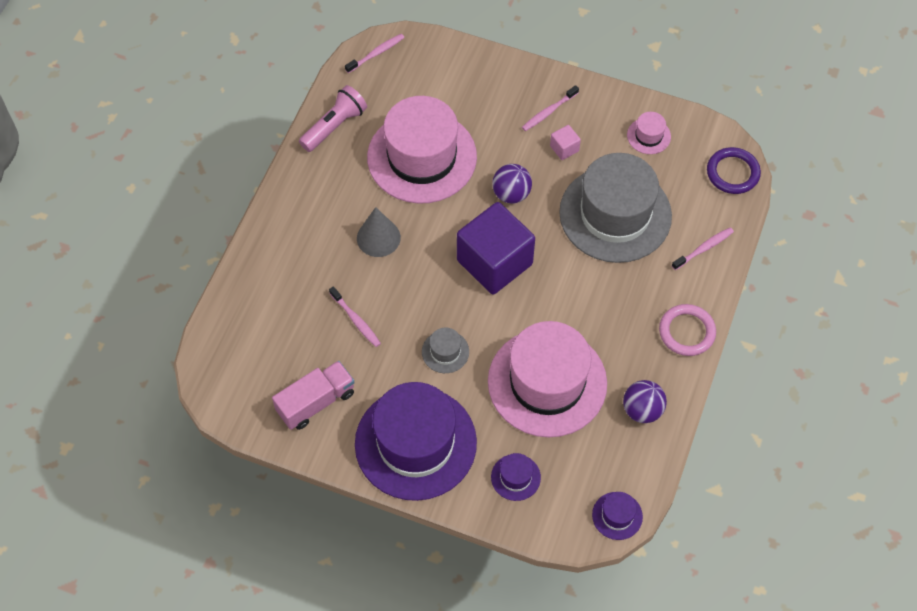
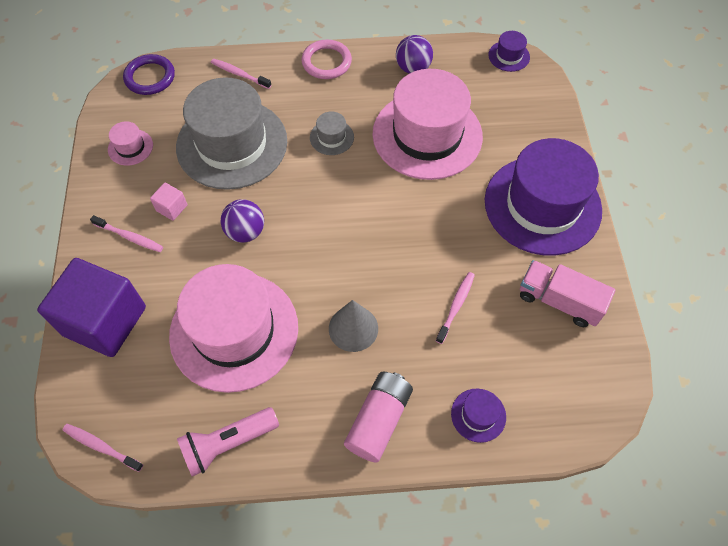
camera: 115 degrees left, 0 degrees up
pink flashlight [299,85,367,152] -> pink flashlight turned 45 degrees counterclockwise [177,407,279,477]
grey hat [422,328,469,373] -> grey hat moved to [310,111,354,155]
purple cube [457,202,535,294] -> purple cube moved to [37,258,146,357]
purple hat [491,453,541,501] -> purple hat moved to [451,388,506,443]
none -> pink battery [344,372,413,463]

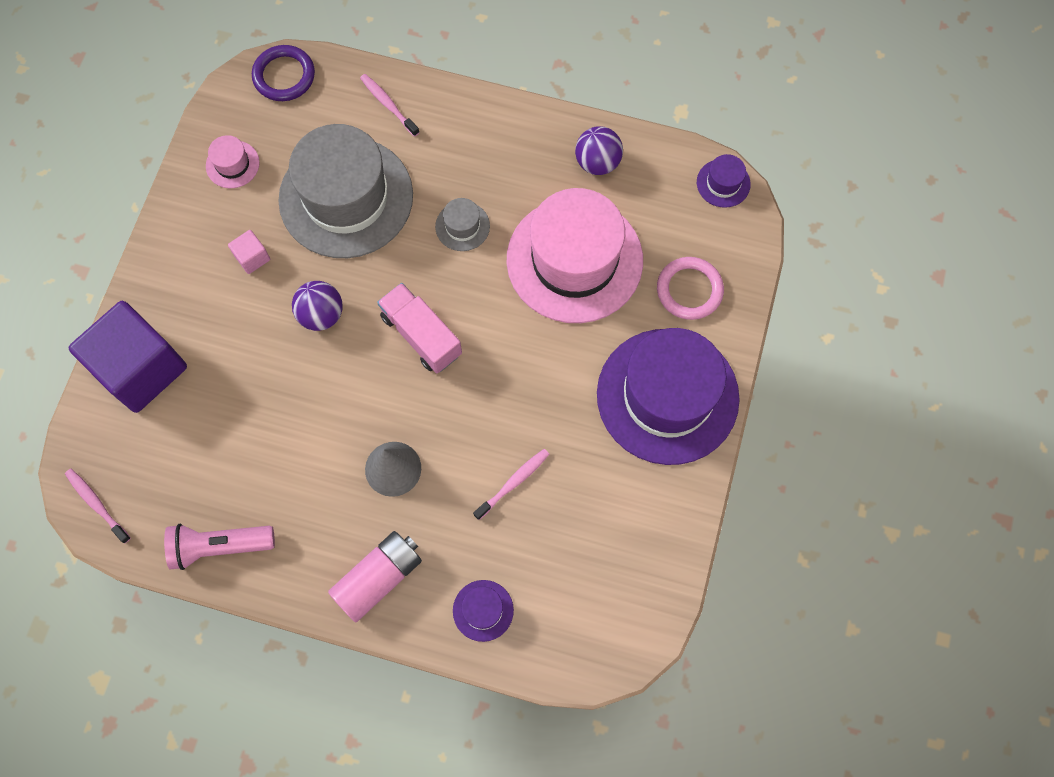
camera: 20 degrees right, 10 degrees up
pink toothbrush [90,215,163,252] -> none
pink hat [169,264,298,393] -> none
pink ring [301,40,352,79] -> pink ring moved to [657,257,724,320]
pink truck [520,260,615,327] -> pink truck moved to [377,283,462,373]

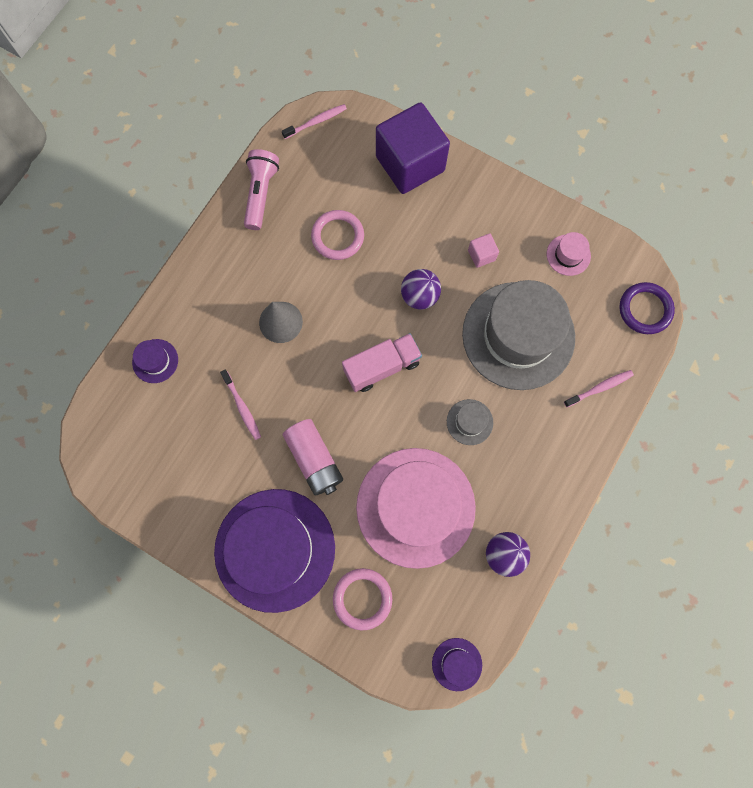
camera: 105 degrees right, 5 degrees up
pink battery [328,531,422,622] -> pink battery moved to [283,419,343,495]
none -> pink ring [311,210,364,260]

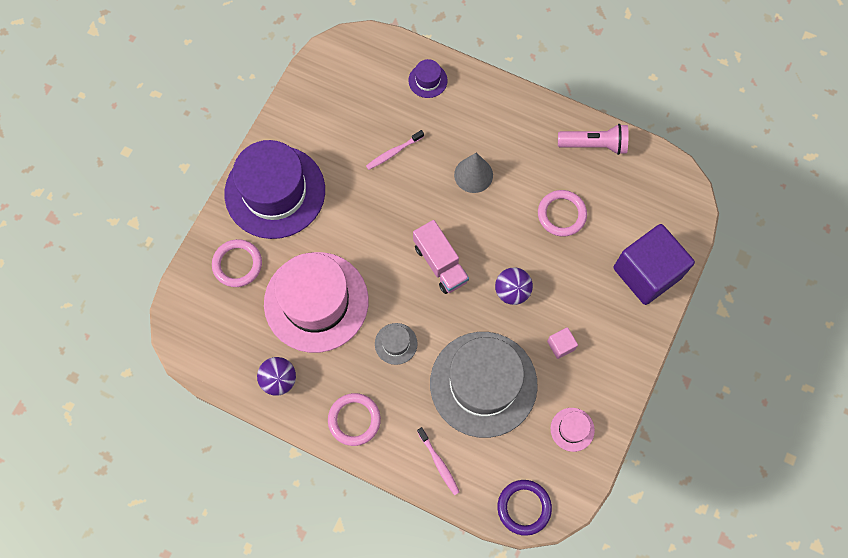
camera: 85 degrees right, 5 degrees down
pink toothbrush [282,104,347,139] -> none
pink battery [283,419,343,495] -> none
purple hat [432,638,482,691] -> none
none -> pink ring [328,393,381,446]

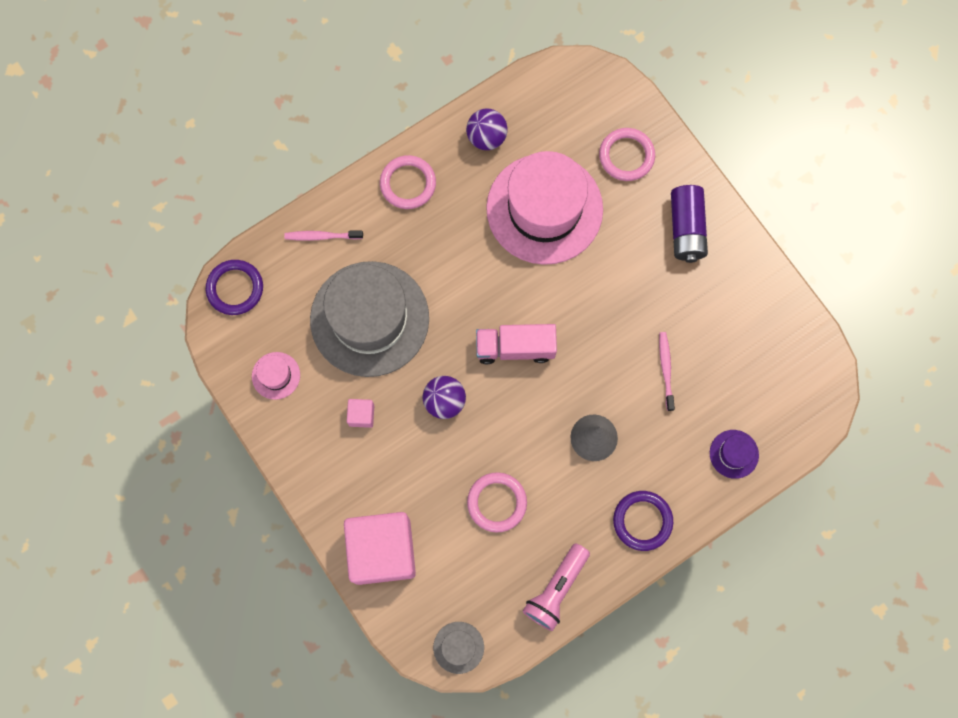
camera: 120 degrees right, 5 degrees up
purple hat [224,140,325,239] -> purple battery [671,185,708,263]
grey hat [375,323,418,365] -> grey hat moved to [433,622,484,674]
purple cube [613,224,695,305] -> pink cube [344,512,416,585]
none -> purple ring [613,491,673,551]

